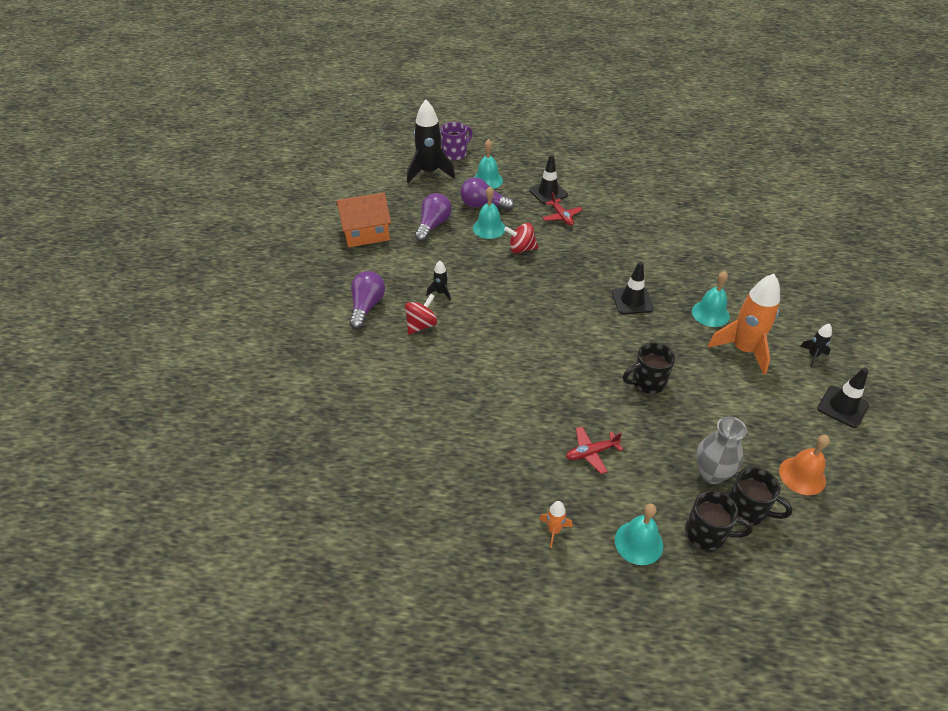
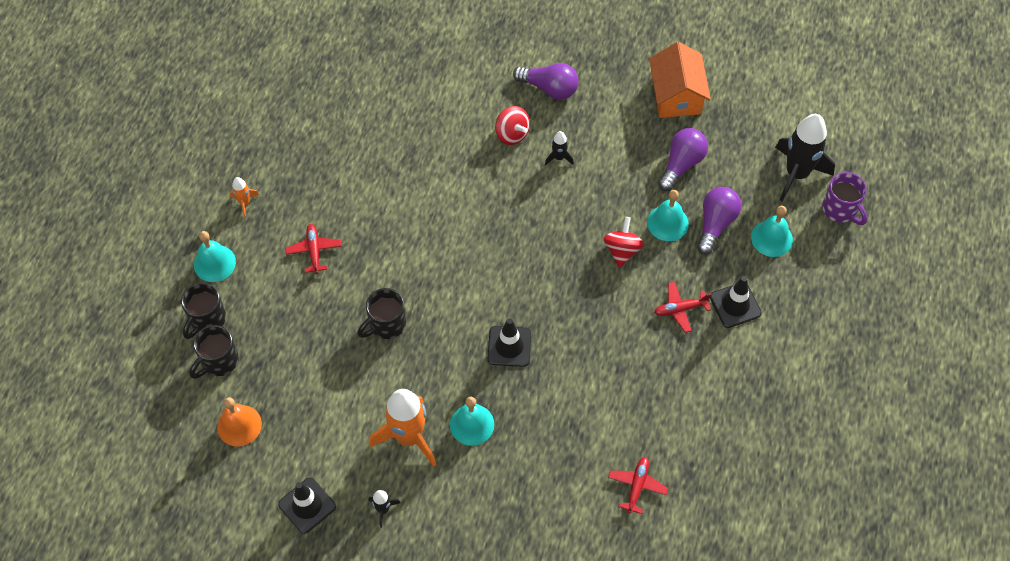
camera: 100 degrees right, 15 degrees up
purple light bulb [415,193,452,242] -> purple light bulb turned 90 degrees counterclockwise [658,128,708,191]
black mug [623,342,675,394] -> black mug turned 120 degrees counterclockwise [358,288,406,339]
grey vase [696,416,747,484] -> none
none -> red plane [608,457,668,514]

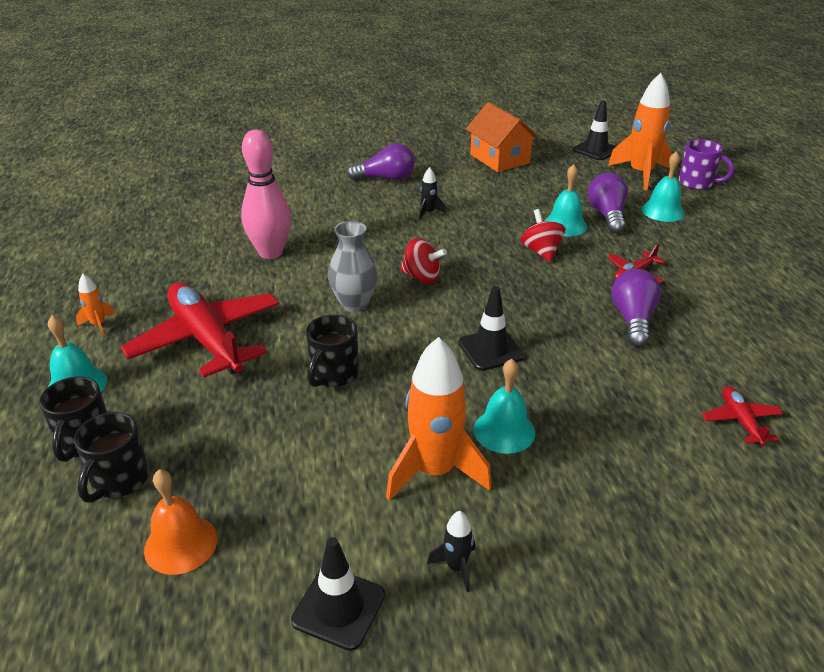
camera: 25 degrees left, 25 degrees down
red plane [286,224,342,274] -> red plane [121,282,279,377], size x2.23
red spinning top [495,106,530,145] -> red spinning top moved to [400,238,447,283]
purple light bulb [658,128,708,191] -> purple light bulb moved to [612,269,661,347]
black traffic cone [710,276,762,328] -> black traffic cone moved to [573,100,616,160]
black rocket [775,114,835,202] -> orange rocket [608,73,672,190]
none -> pink bowling pin [241,130,291,259]
none -> grey vase [328,221,378,312]

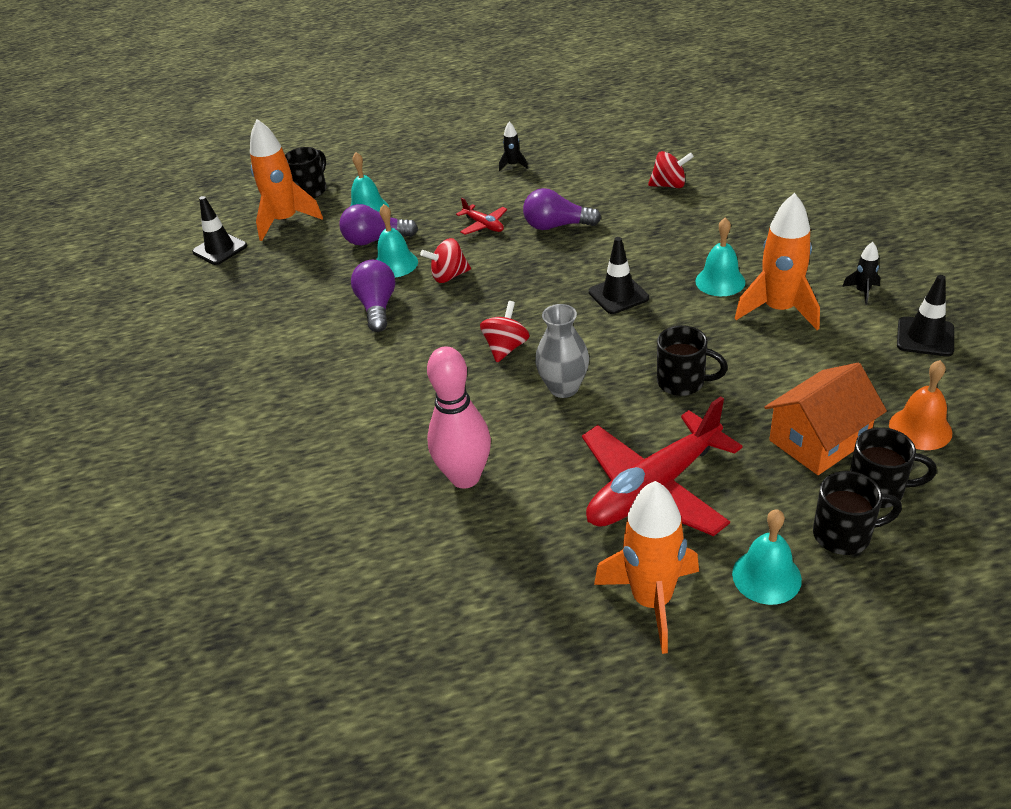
camera: 90 degrees left, 5 degrees up
orange rocket [76,274,115,336] -> orange rocket [594,481,699,654], size x2.22
purple light bulb [347,143,415,180] -> purple light bulb moved to [351,260,395,332]
black rocket [419,167,446,220] -> black rocket moved to [499,122,528,171]
orange house [466,102,538,172] -> orange house moved to [765,363,887,475]
purple mug [679,139,734,190] -> black mug [285,147,327,198]
red plane [702,386,783,446] -> red spinning top [648,151,694,188]

